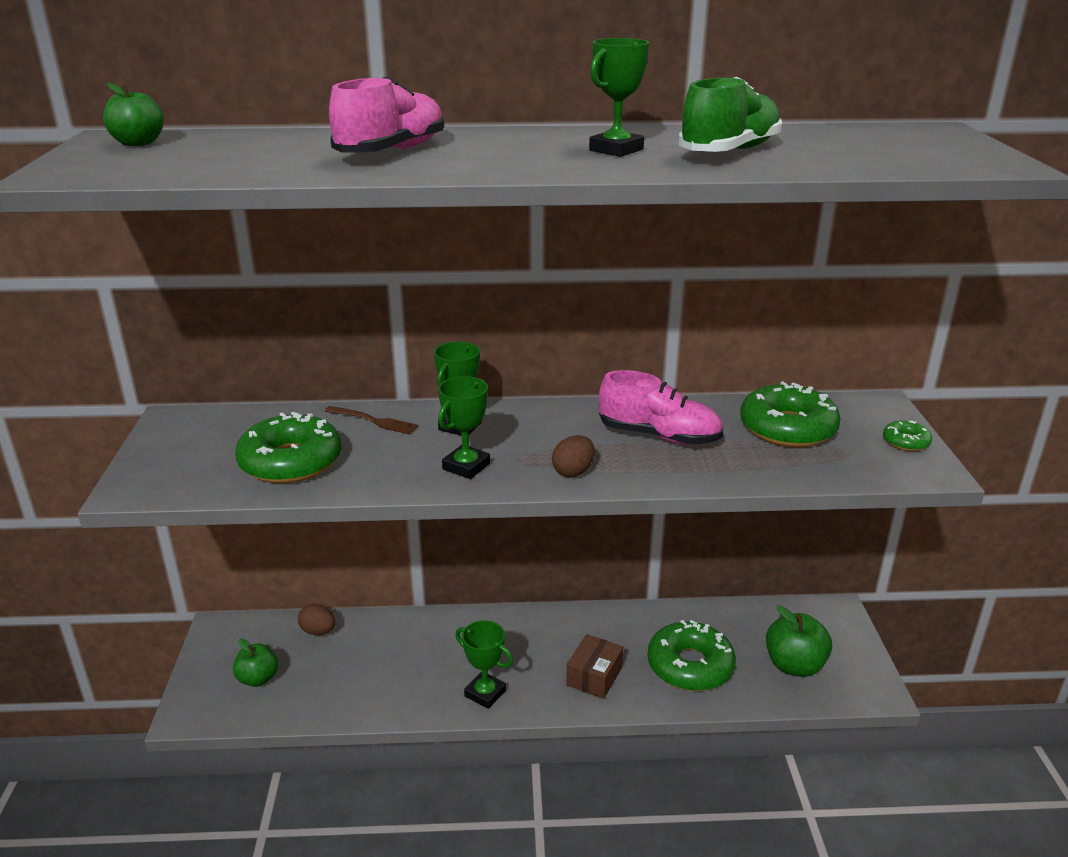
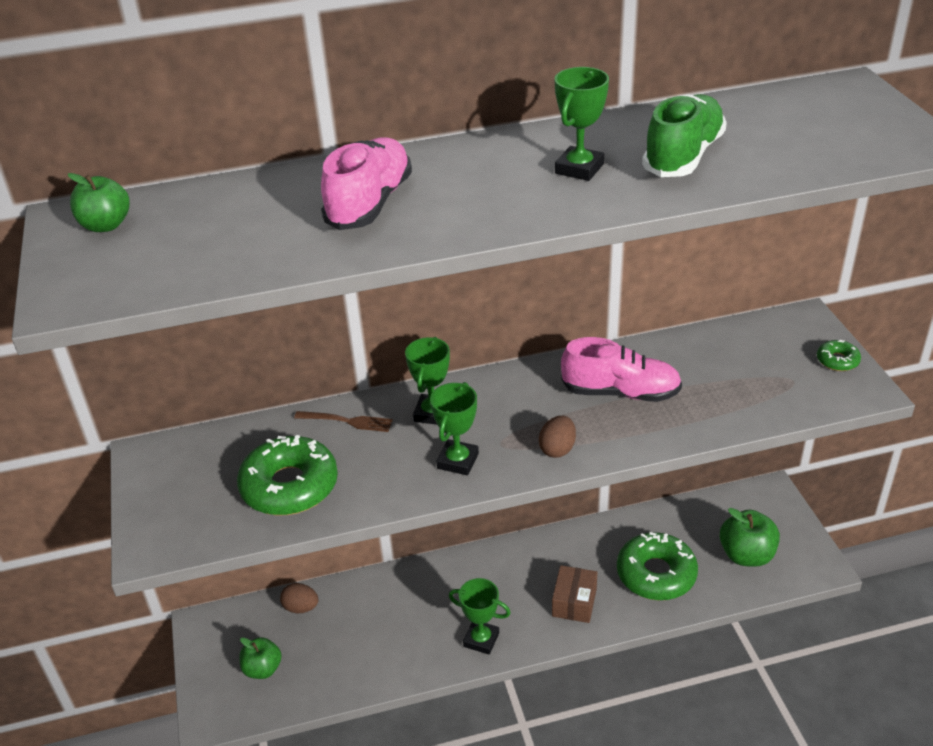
camera: 10 degrees left, 10 degrees up
green donut [740,382,841,447] -> none

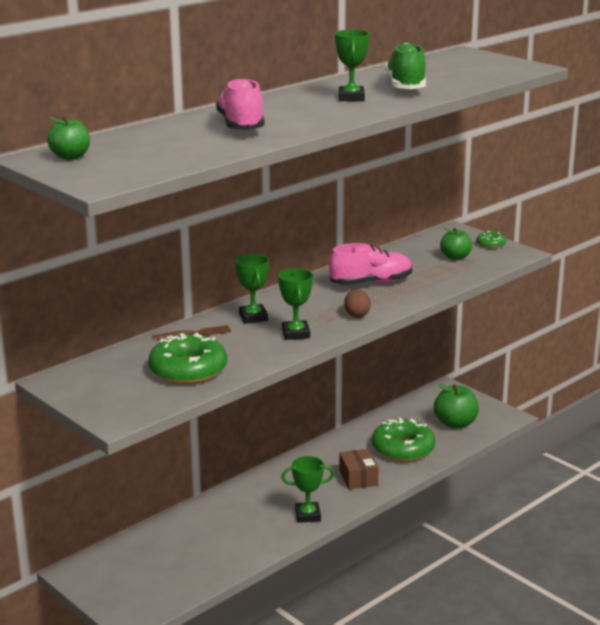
camera: 30 degrees left, 15 degrees down
green apple [239,637,282,679] -> green apple moved to [440,228,472,260]
brown egg [280,583,319,614] -> none

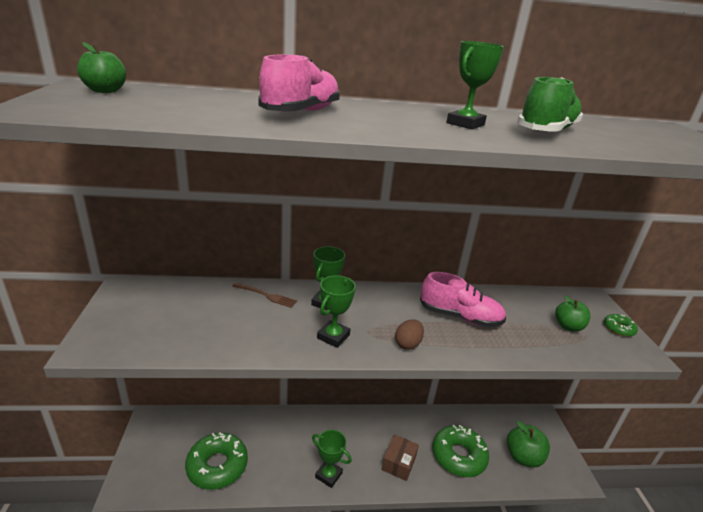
camera: 35 degrees right, 5 degrees up
green donut [148,333,227,384] -> green donut moved to [185,432,248,490]

